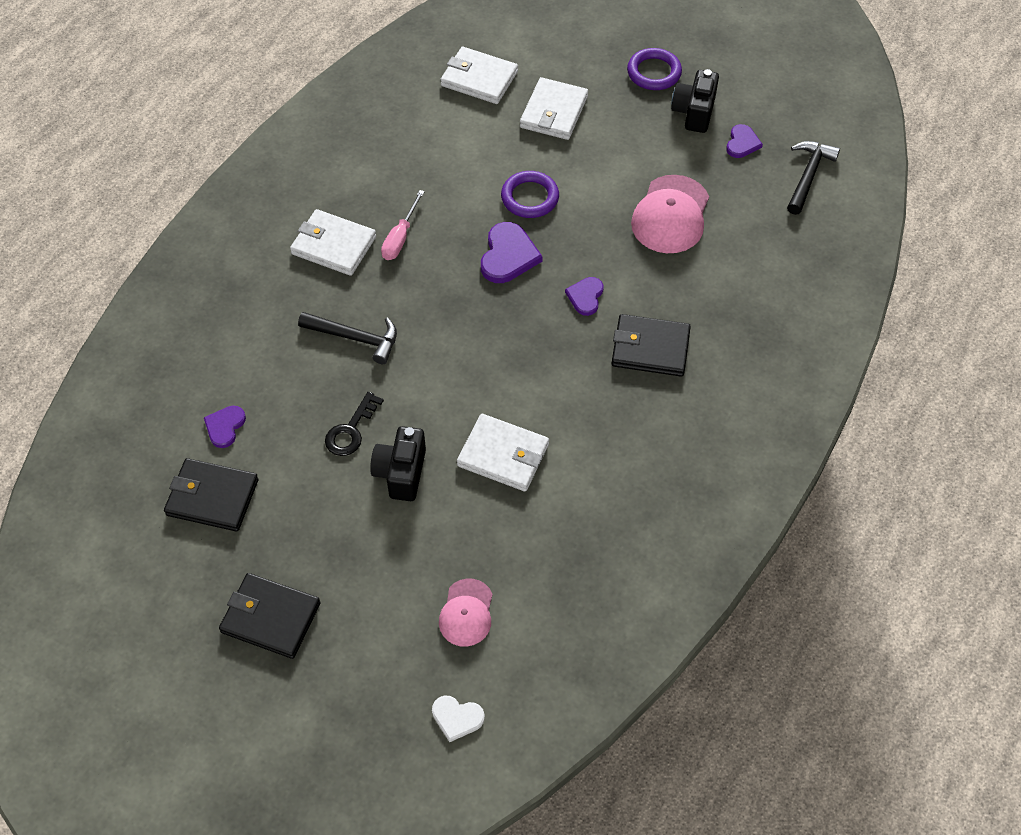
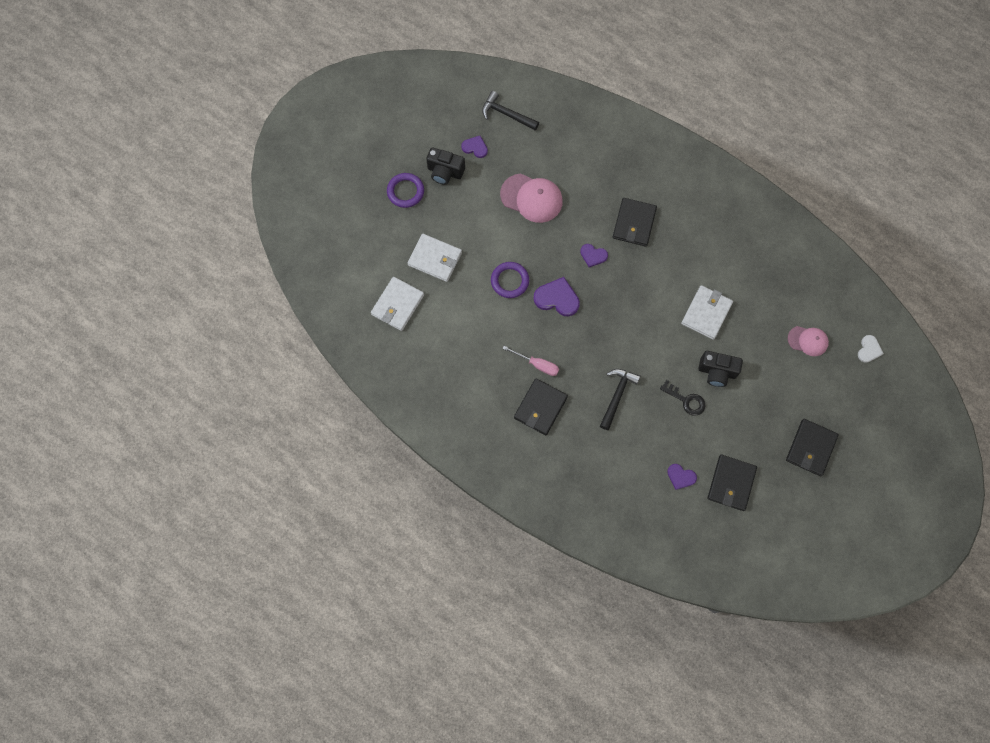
camera: 85 degrees left, 15 degrees up
white wallet [290,209,376,276] -> black wallet [514,378,568,435]

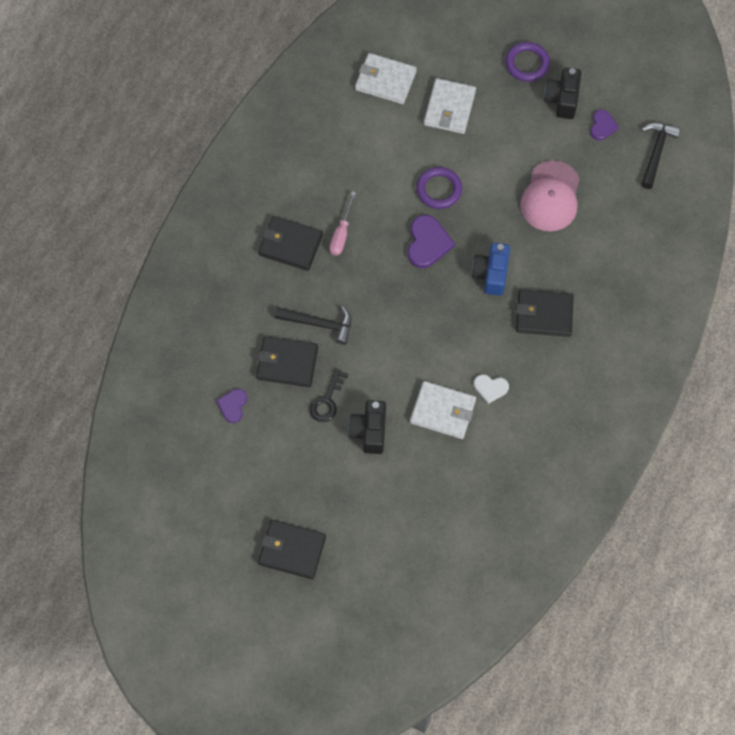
camera: 80 degrees right, 5 degrees down
purple heart [580,244,608,267] -> blue camera [472,243,510,296]
black wallet [707,455,757,511] -> black wallet moved to [256,336,318,387]
pink cap [788,326,829,356] -> none
white heart [858,335,884,363] -> white heart moved to [474,374,509,404]

